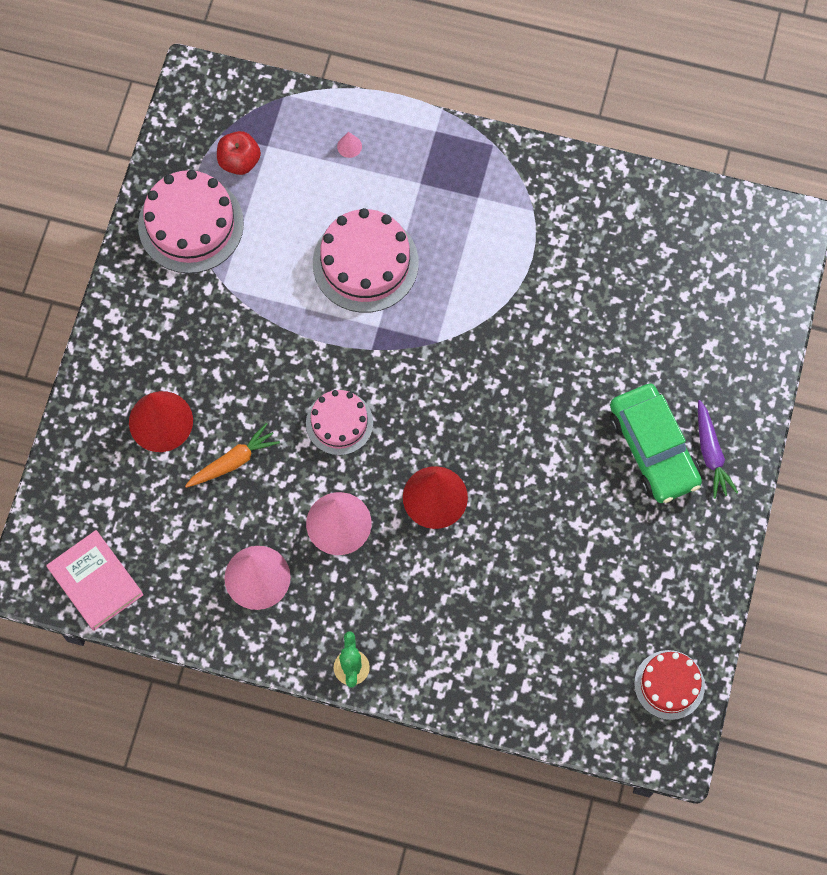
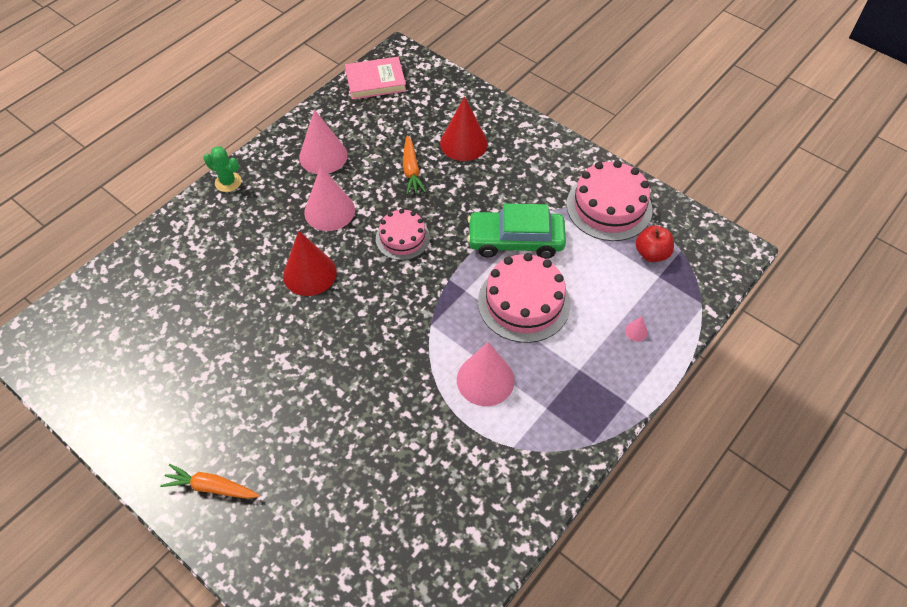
camera: 115 degrees right, 15 degrees down
green car [610,383,702,503] -> green car moved to [467,203,566,259]
red cake [634,650,705,720] -> none
purple carrot [698,400,739,499] -> orange carrot [160,464,260,499]
none -> pink cone [457,342,515,406]

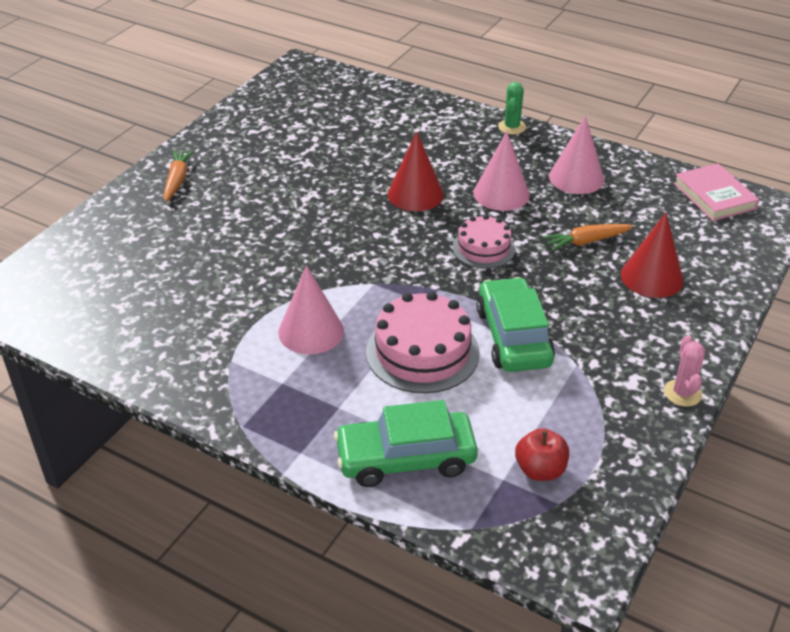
camera: 80 degrees right, 15 degrees down
pink cake [566,161,653,241] -> none
pink cone [625,316,648,342] -> green car [334,400,478,487]
none -> pink cactus [664,335,705,407]

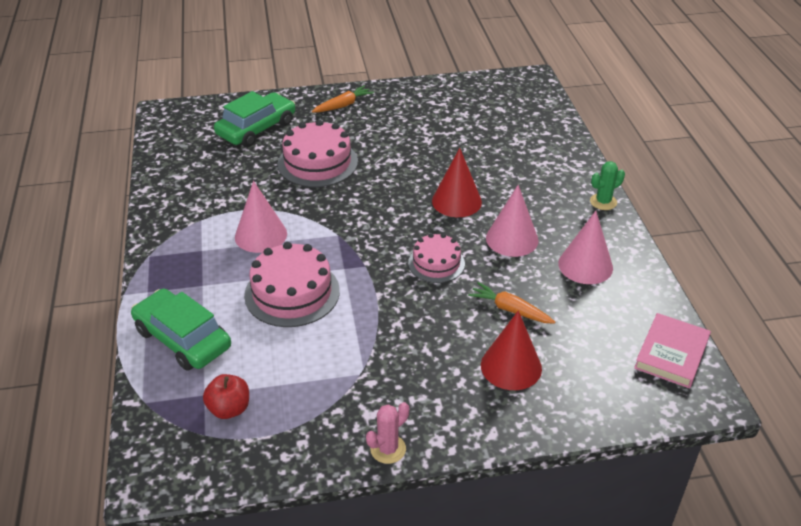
camera: 50 degrees right, 0 degrees up
green car [476,277,555,372] -> green car moved to [214,91,295,147]
none -> pink cake [277,120,358,187]

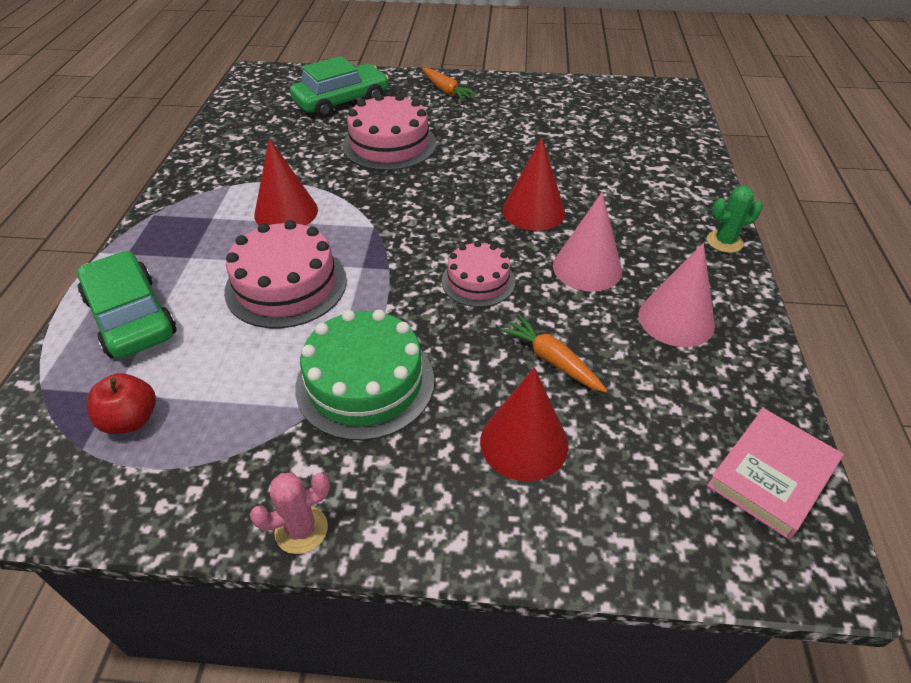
camera: 15 degrees right, 5 degrees up
pink cone [235,181,287,253] -> red cone [254,138,318,226]
orange carrot [312,86,374,113] -> orange carrot turned 75 degrees clockwise [422,68,478,101]
none -> green cake [295,309,434,441]

